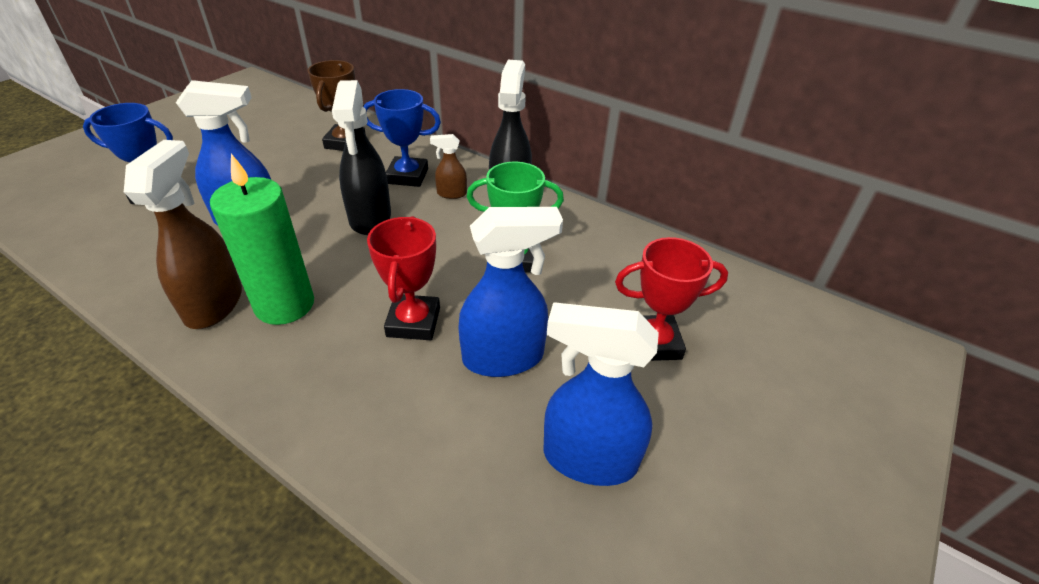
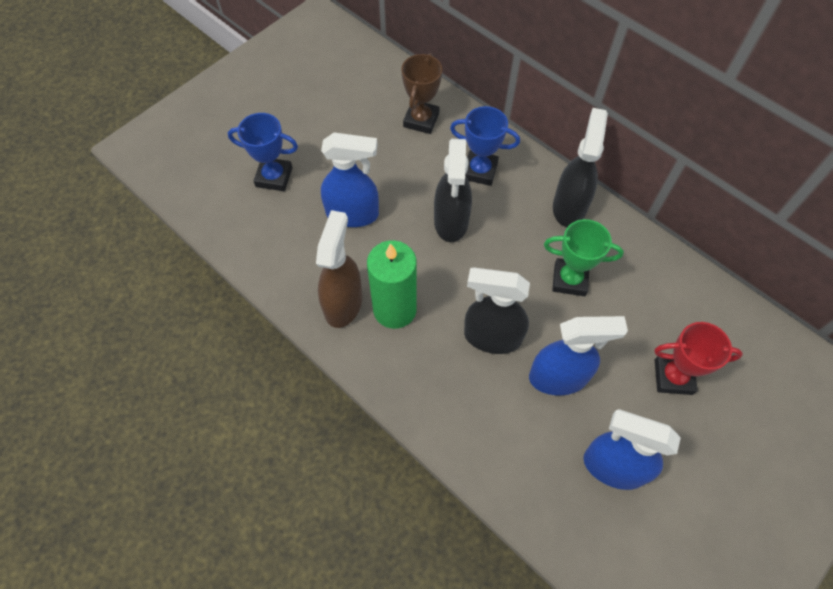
camera: 10 degrees right, 20 degrees up
red trophy [367,216,440,340] -> black spray bottle [464,267,530,354]
brown spray bottle [430,134,467,199] -> none

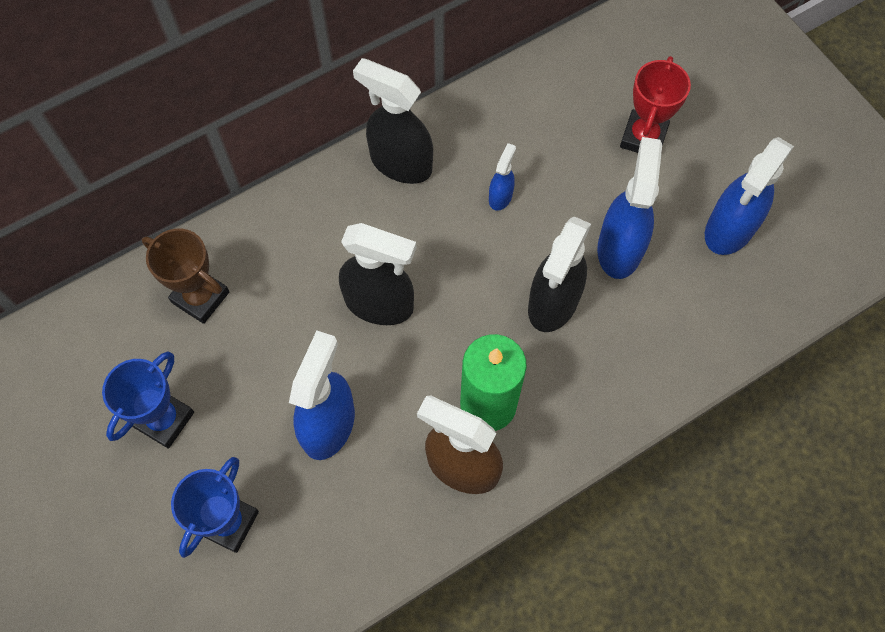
camera: 75 degrees left, 5 degrees up
blue trophy [450,106,520,186] -> blue trophy moved to [102,351,194,448]
green trophy [544,219,624,296] -> blue spray bottle [489,143,516,211]

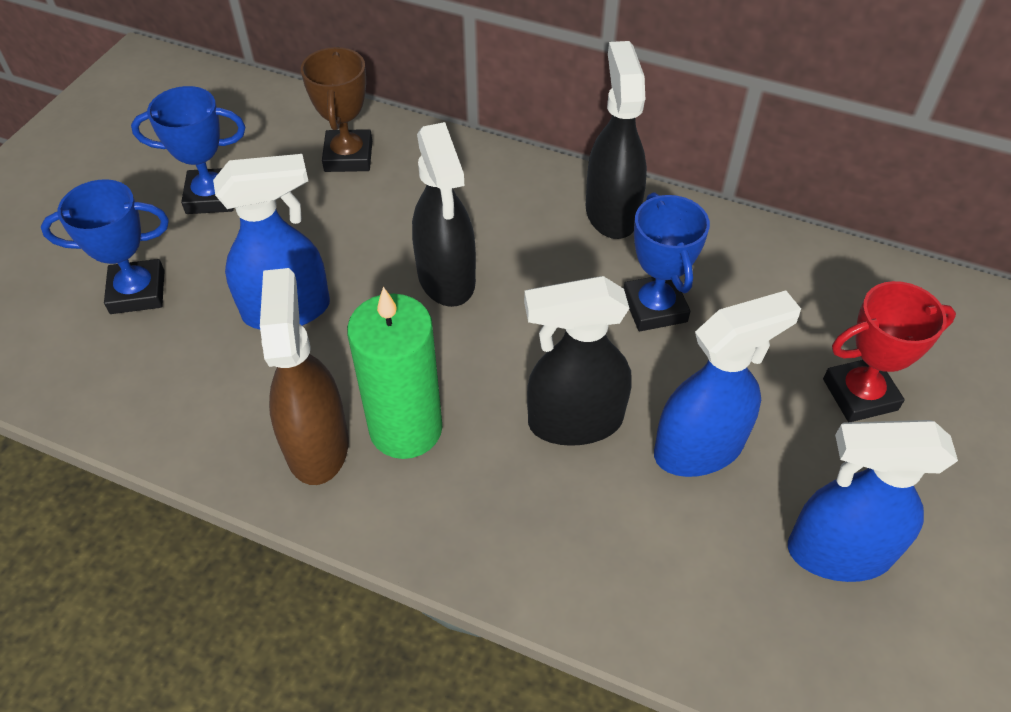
camera: 55 degrees right, 15 degrees down
blue spray bottle [489,143,516,211] -> blue trophy [623,192,710,331]

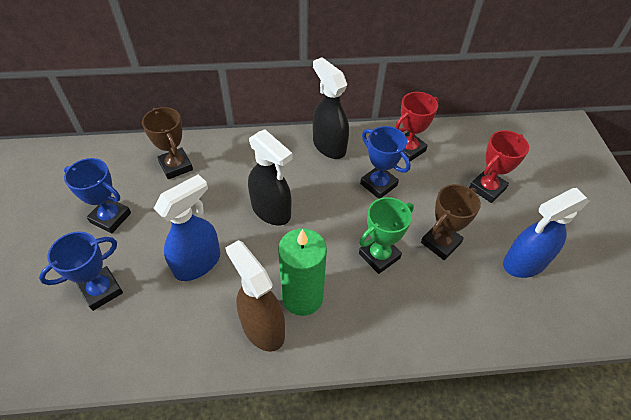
camera: 30 degrees left, 0 degrees up
blue trophy [131,86,246,214] -> blue trophy turned 60 degrees clockwise [64,158,131,233]
black spray bottle [524,276,632,446] -> green trophy [359,197,414,274]
blue spray bottle [654,290,801,477] -> brown trophy [421,184,481,260]
none -> red trophy [395,92,439,161]

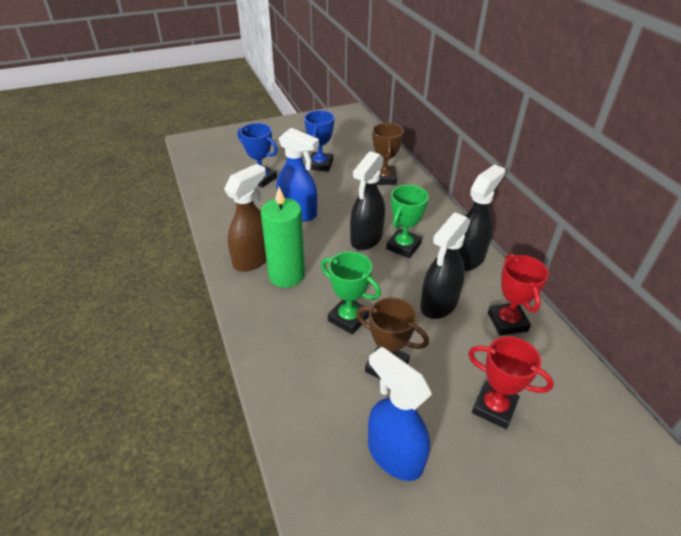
camera: 75 degrees right, 10 degrees down
brown trophy [142,107,193,179] -> brown trophy turned 45 degrees counterclockwise [372,123,404,185]
blue trophy [360,126,411,199] -> black spray bottle [420,212,470,319]
red trophy [395,92,439,161] -> red trophy turned 45 degrees clockwise [488,254,549,336]
none -> green trophy [386,185,429,258]

